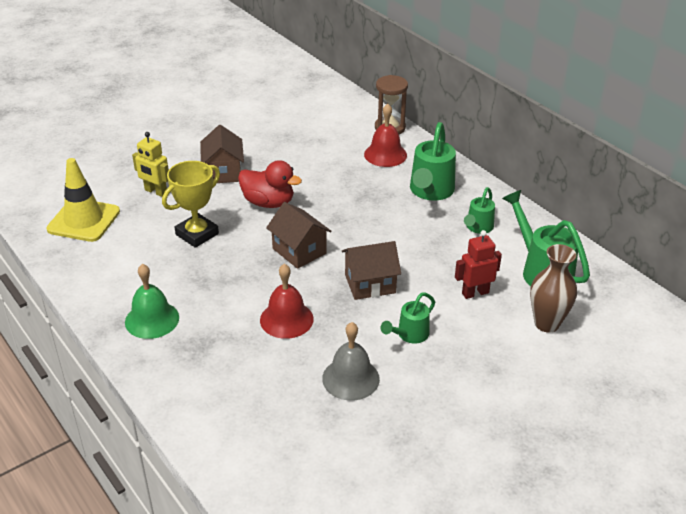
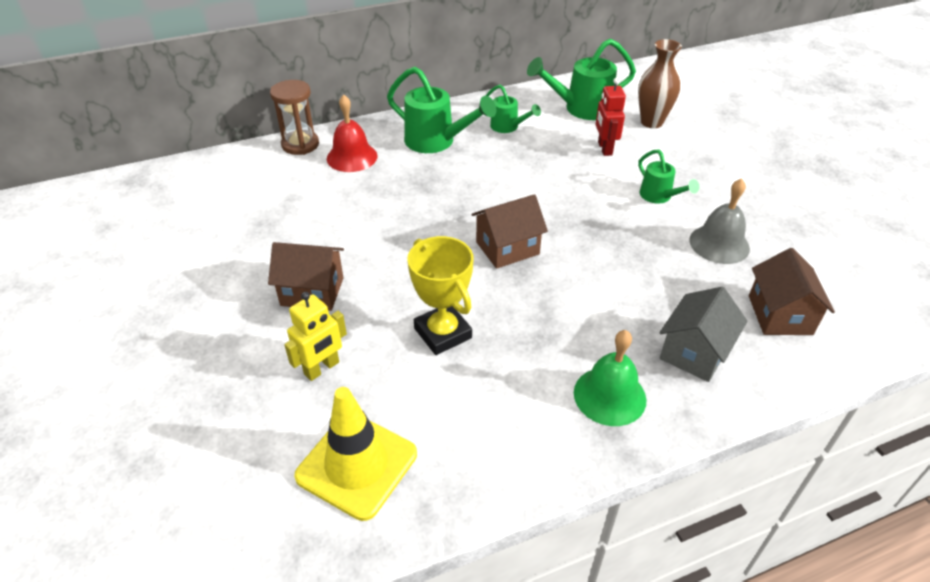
camera: 75 degrees left, 5 degrees up
red duck [238,160,302,208] -> none
red bell [260,264,314,339] -> none
brown house [342,241,401,300] -> brown house moved to [749,248,835,335]
none -> grey house [660,287,748,382]

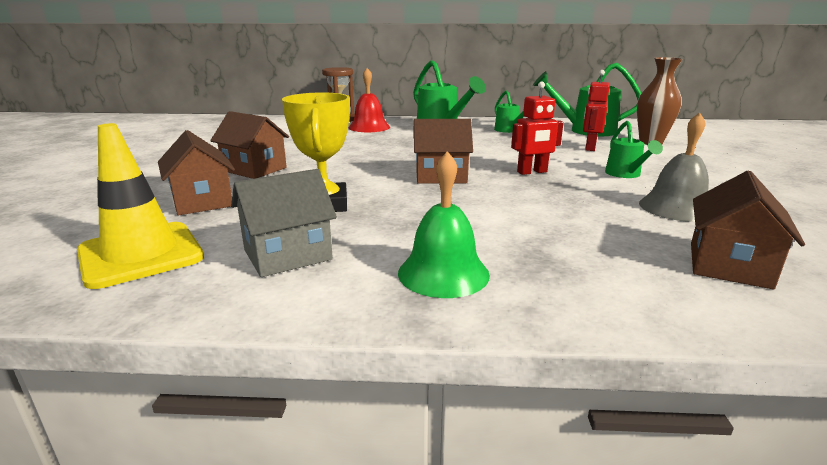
camera: 25 degrees right, 20 degrees down
yellow robot [284,292,347,381] -> brown house [158,130,235,216]
grey house [660,287,748,382] -> grey house moved to [231,169,337,277]
none -> red robot [511,82,564,175]

